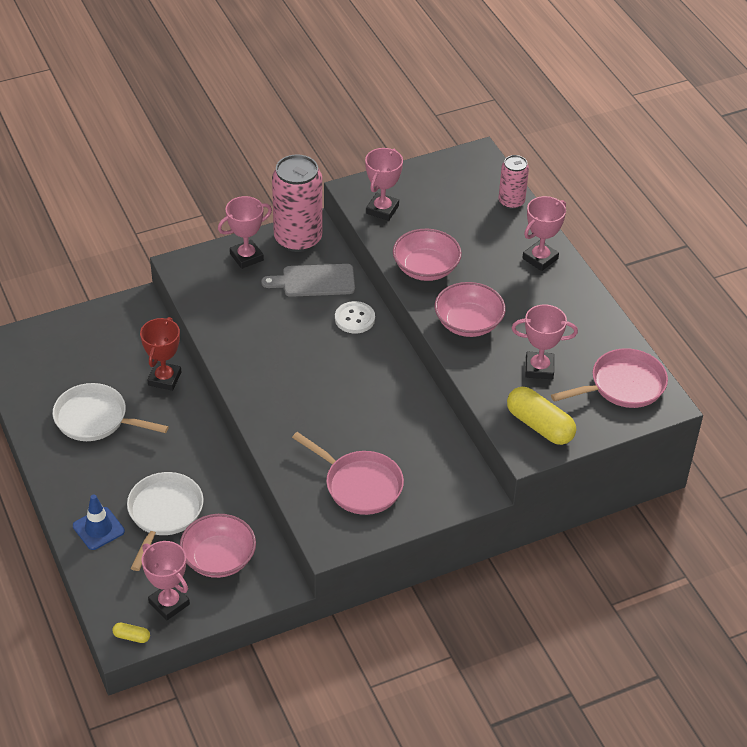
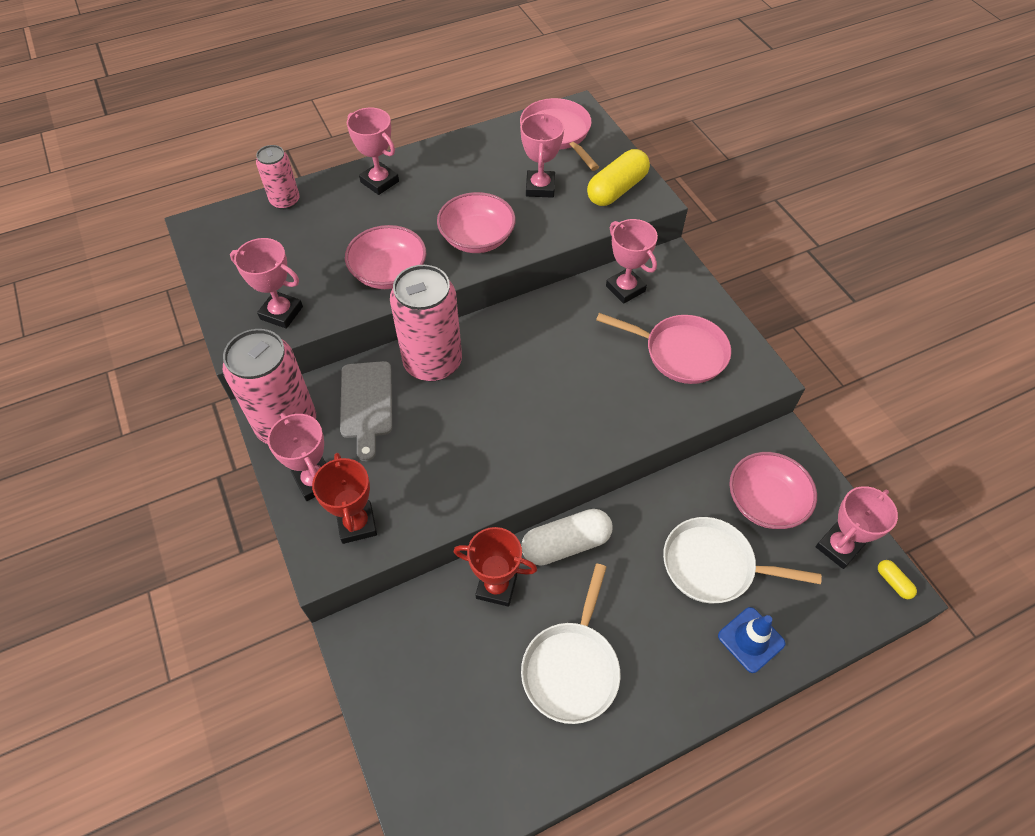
camera: 90 degrees left, 10 degrees up
yellow capsule [112,623,150,643] -> yellow capsule turned 45 degrees counterclockwise [878,560,917,599]
pink pan [292,432,404,515] -> pink pan turned 75 degrees clockwise [596,313,731,384]
white button [335,301,375,334] -> pink can [390,265,462,382]
none -> red trophy [312,453,377,544]
none -> white capsule [521,509,613,566]
none -> pink trophy [606,219,658,304]

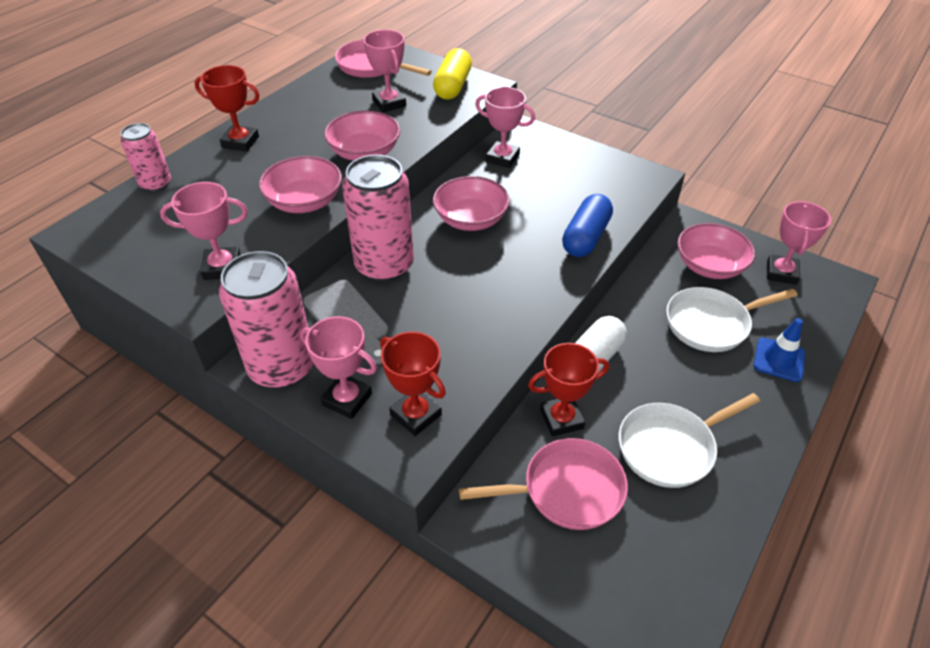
camera: 30 degrees left, 10 degrees down
pink trophy [347,107,399,195] -> red trophy [195,65,259,151]
white pan [521,564,620,724] -> white pan turned 75 degrees clockwise [619,393,760,488]
pink pan [596,313,731,384] -> pink pan moved to [459,438,628,530]
yellow capsule [878,560,917,599] -> none
none -> pink bowl [433,176,510,231]
none -> blue capsule [562,194,613,257]

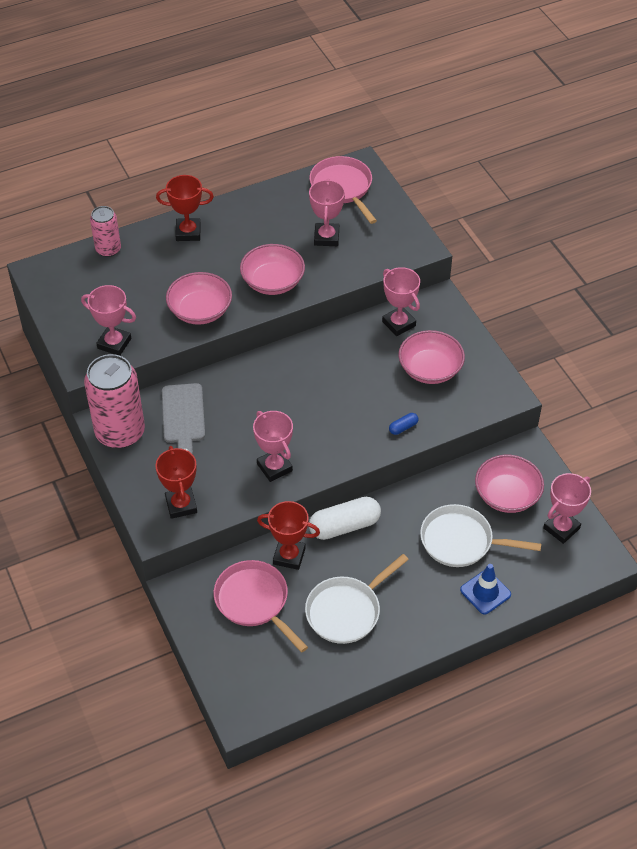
camera: 30 degrees right, 5 degrees up
red trophy [195,65,259,151] -> red trophy turned 45 degrees counterclockwise [156,175,214,241]
pink trophy [300,316,377,419] -> pink trophy moved to [253,411,293,482]
pink can [342,155,414,282] -> none
yellow capsule [433,48,472,99] -> none
pink bowl [433,176,510,231] -> pink bowl moved to [398,330,465,384]
pink pan [459,438,628,530] -> pink pan turned 150 degrees counterclockwise [214,560,308,652]
blue capsule [562,194,613,257] -> blue capsule [389,413,419,435], size x0.46
white pan [619,393,760,488] -> white pan turned 45 degrees counterclockwise [305,554,409,644]

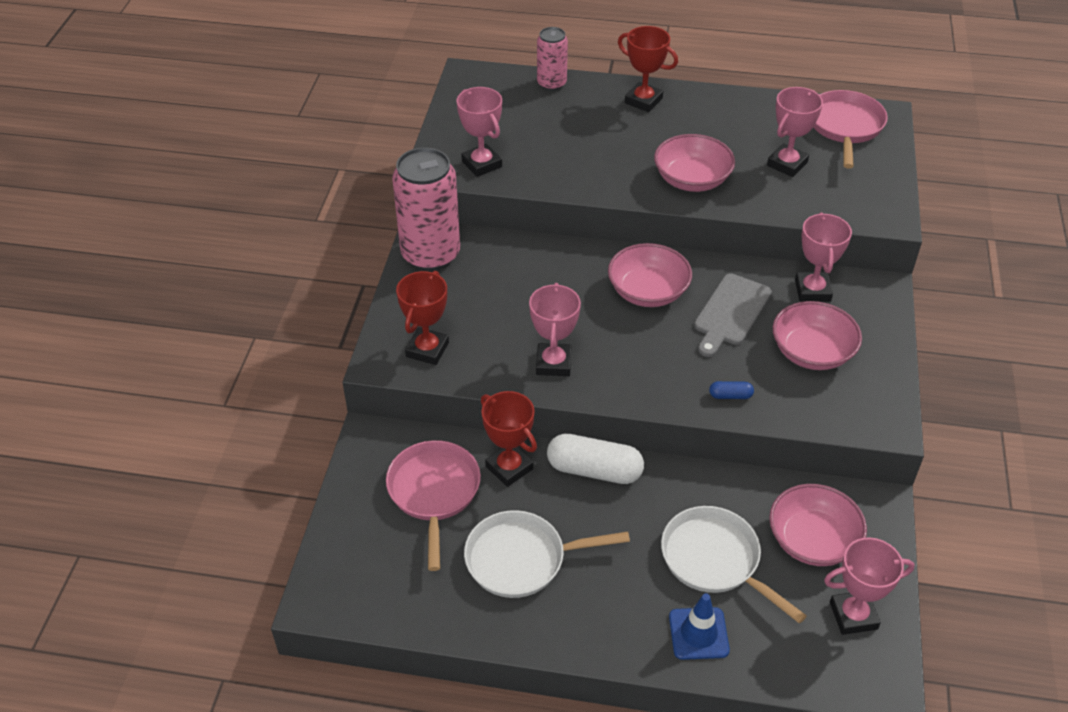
camera: 35 degrees right, 5 degrees down
grey cutting board [162,383,205,454] -> grey cutting board moved to [694,273,772,357]
pink bowl [166,272,232,325] -> pink bowl moved to [608,243,692,307]

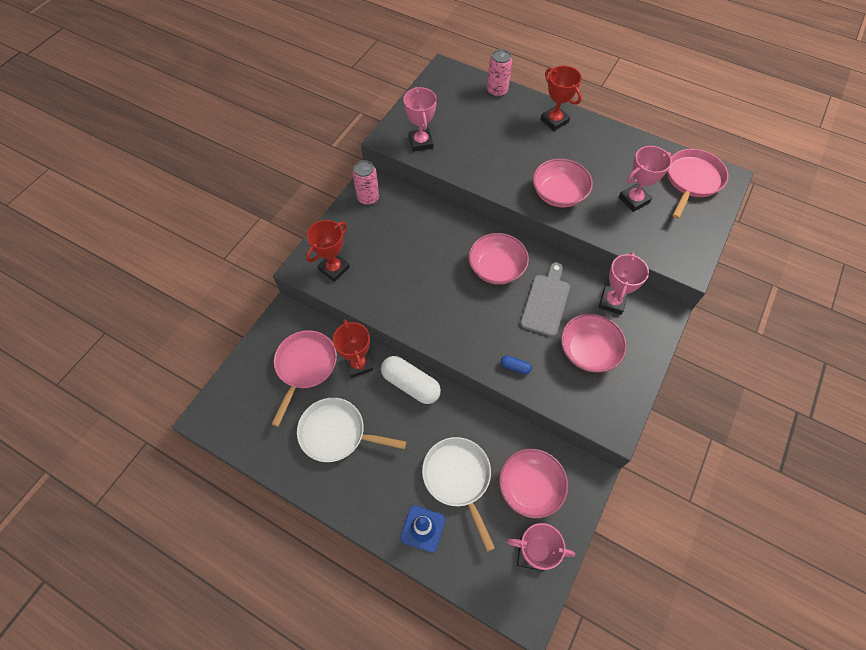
camera: 20 degrees right, 15 degrees up
pink can [392,148,460,271] -> pink can [353,160,379,205], size x0.55
pink trophy [529,283,581,376] -> none
grey cutting board [694,273,772,357] -> grey cutting board turned 150 degrees clockwise [520,263,570,337]

